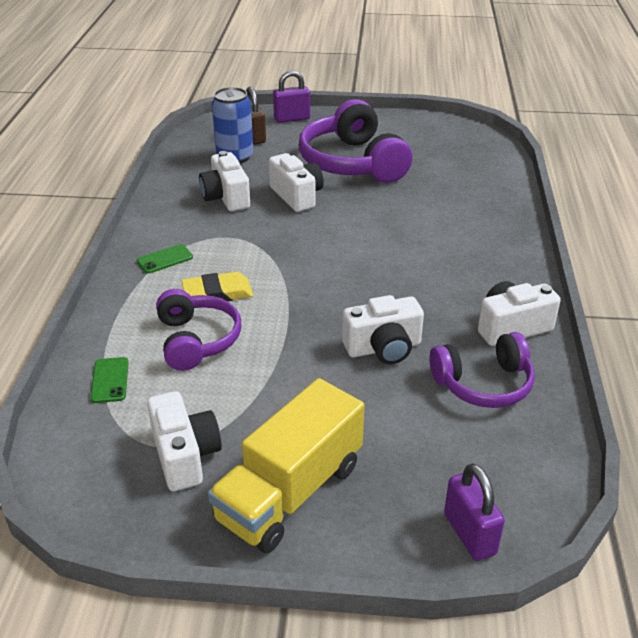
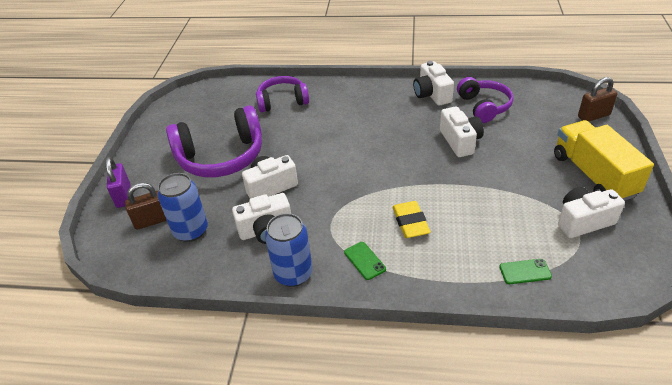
camera: 85 degrees left, 5 degrees up
purple headphones [156,289,242,371] -> purple headphones moved to [256,76,309,112]
yellow truck [208,378,365,553] -> yellow truck turned 150 degrees counterclockwise [554,120,654,201]
purple padlock [444,463,505,561] -> brown padlock [578,77,617,122]
none -> blue can [265,213,313,287]

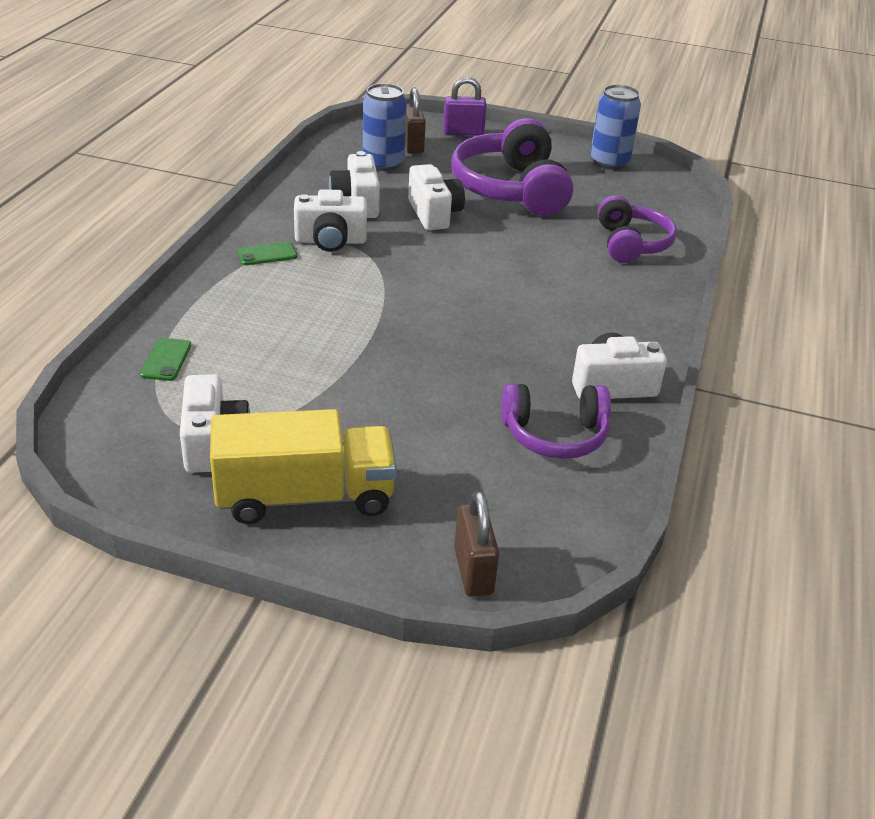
camera: 95 degrees right, 5 degrees down
blue can [265,213,313,287] -> blue can moved to [590,84,641,170]
yellow eraser [392,201,431,238] -> none
white camera [440,106,484,157] -> white camera moved to [294,189,367,252]

